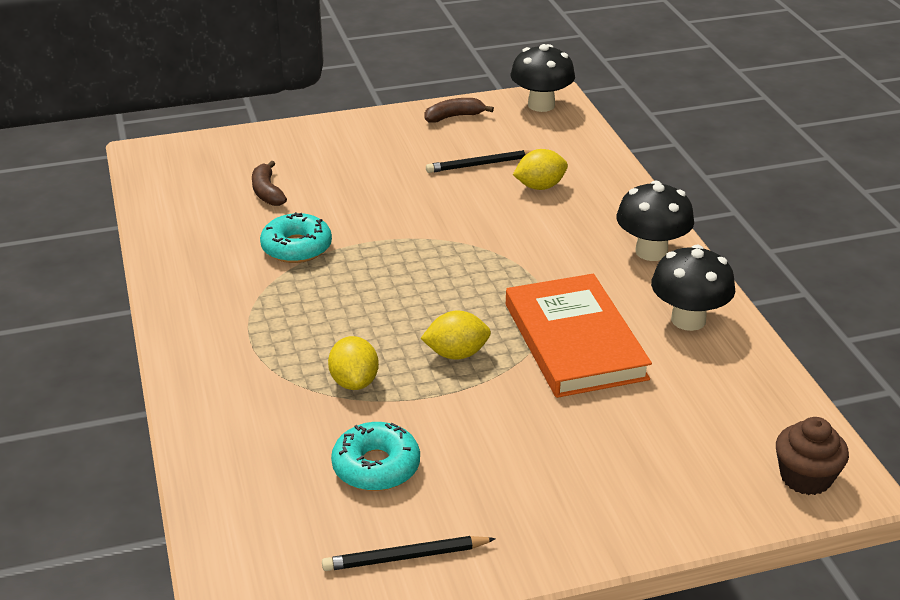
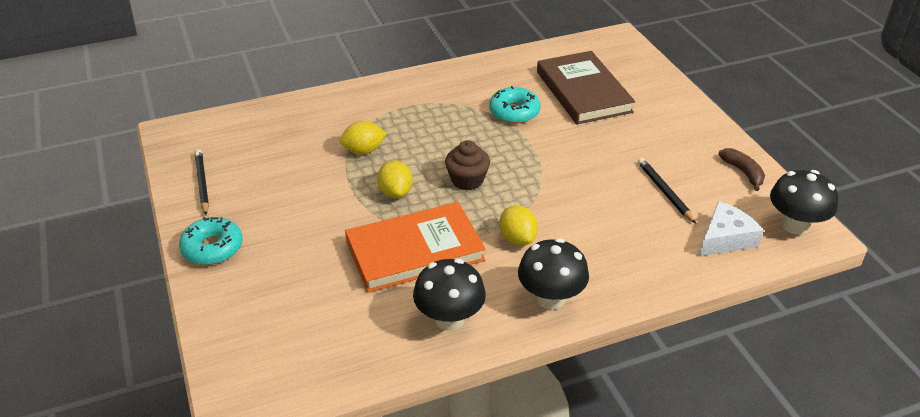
camera: 85 degrees right, 5 degrees up
brown banana [252,161,287,206] -> brown book [537,51,635,124]
turquoise donut [331,422,420,491] -> turquoise donut moved to [179,217,243,265]
yellow lemon [513,149,568,190] -> yellow lemon moved to [499,205,538,245]
brown cupcake [776,417,849,495] -> brown cupcake moved to [445,140,490,190]
none -> white cheese [699,201,763,256]

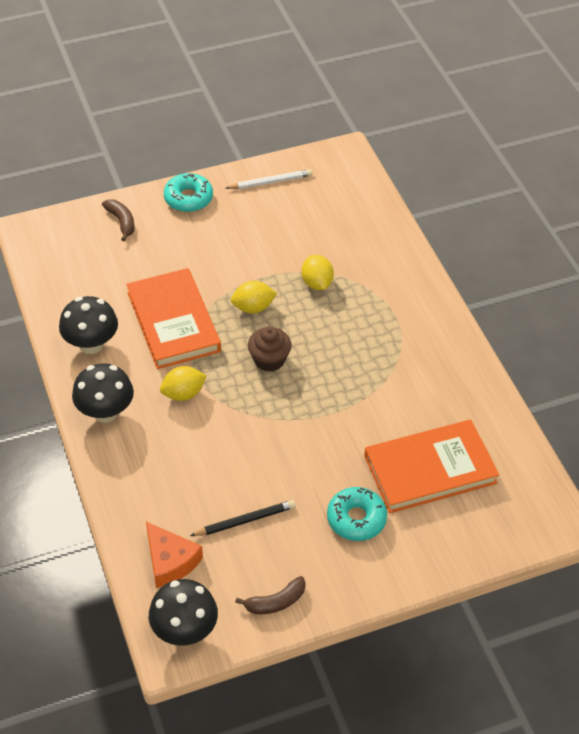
camera: 90 degrees right, 10 degrees up
black pencil [195,149,209,215] -> white pencil [226,169,313,189]
turquoise donut [489,86,541,124] -> turquoise donut moved to [327,487,387,541]
brown book [537,51,635,124] -> orange book [364,420,499,513]
white cheese [699,201,763,256] -> orange cheese [146,522,203,588]
none -> brown banana [102,200,135,241]

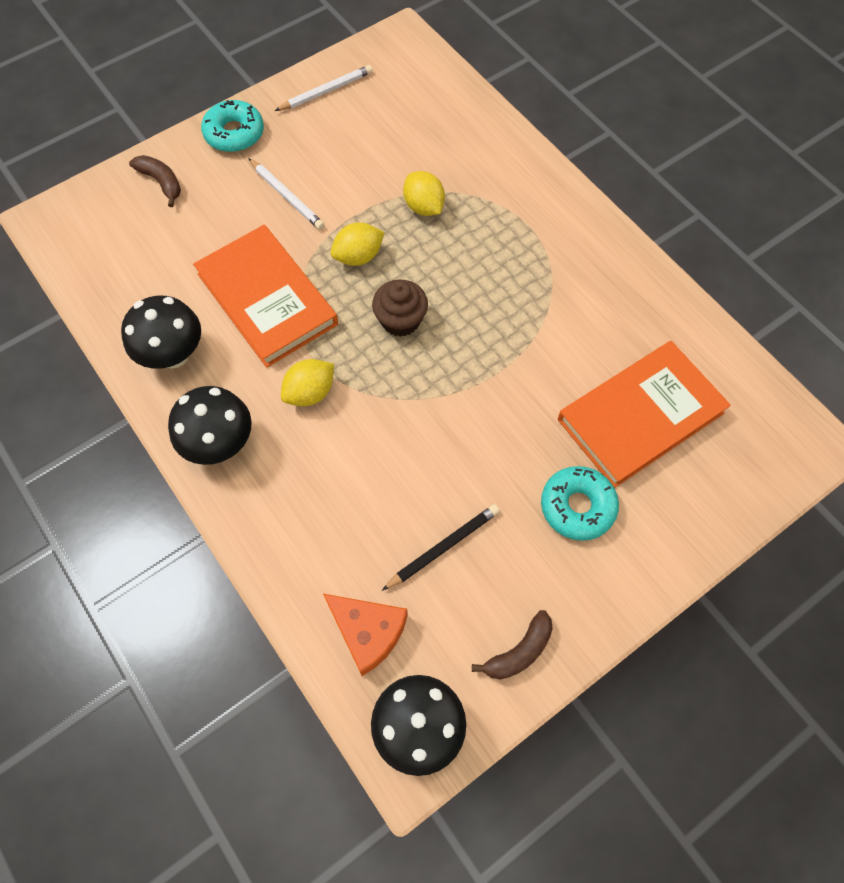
camera: 15 degrees left, 15 degrees up
none -> white pencil [248,158,325,230]

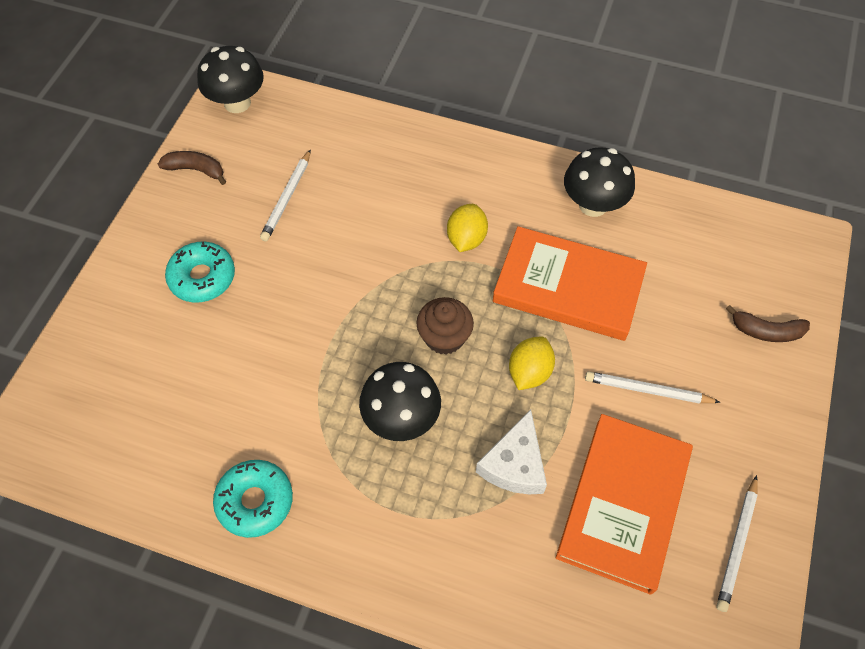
camera: 145 degrees right, 5 degrees down
black mushroom [168,386,252,465] -> black mushroom moved to [359,362,441,441]
turquoise donut [201,100,264,152] -> turquoise donut moved to [213,460,293,538]
orange cheese [323,594,408,676] -> none
black pencil [382,504,500,591] -> white pencil [260,149,311,241]
yellow lemon [403,171,445,216] -> white cheese [476,409,547,494]
brown banana [472,610,553,679] -> brown banana turned 90 degrees clockwise [158,151,226,185]
orange book [558,341,731,488] -> orange book moved to [556,414,693,595]

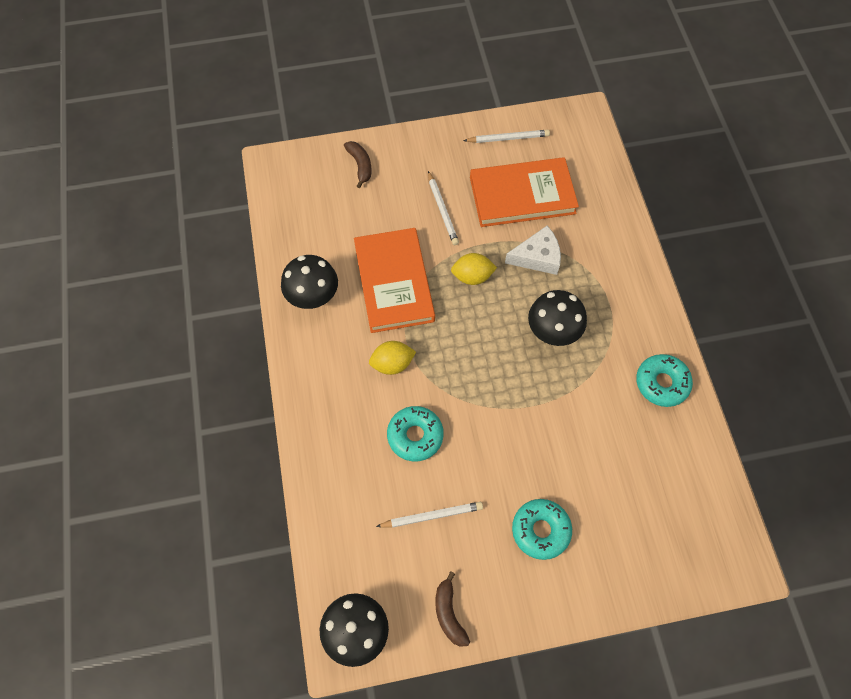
camera: 120 degrees left, 5 degrees up
brown cupcake [416,297,474,354] -> none
none -> turquoise donut [387,406,444,461]

